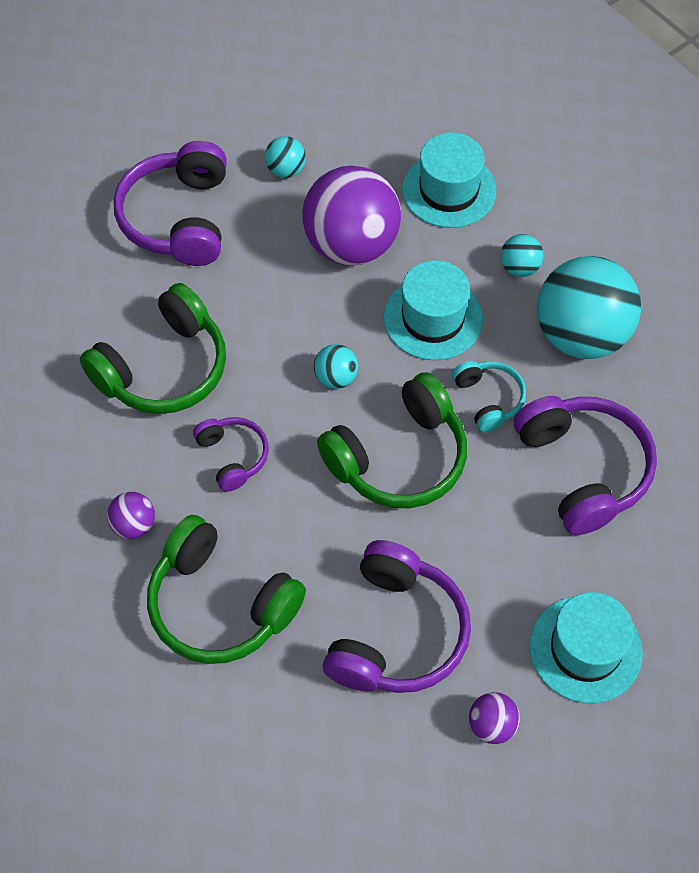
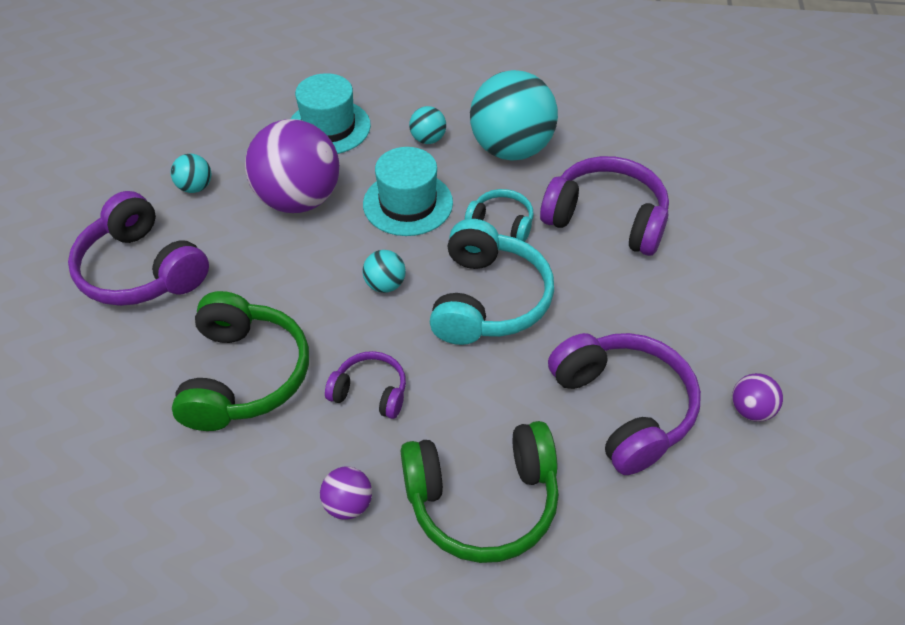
camera: 45 degrees left, 10 degrees down
green headphones [317,372,467,508] -> turquoise headphones [430,219,554,345]
turquoise hat [530,592,643,703] -> none

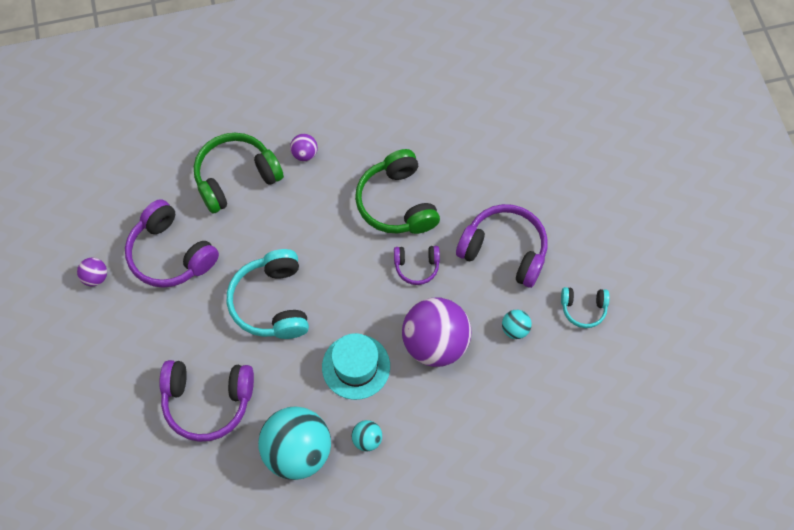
camera: 160 degrees right, 15 degrees up
turquoise hat [291,73,371,154] -> none
purple headphones [325,351,406,419] -> purple headphones moved to [394,246,440,285]
turquoise ball [362,250,406,293] -> none
turquoise headphones [465,189,534,242] -> turquoise headphones moved to [561,287,610,328]

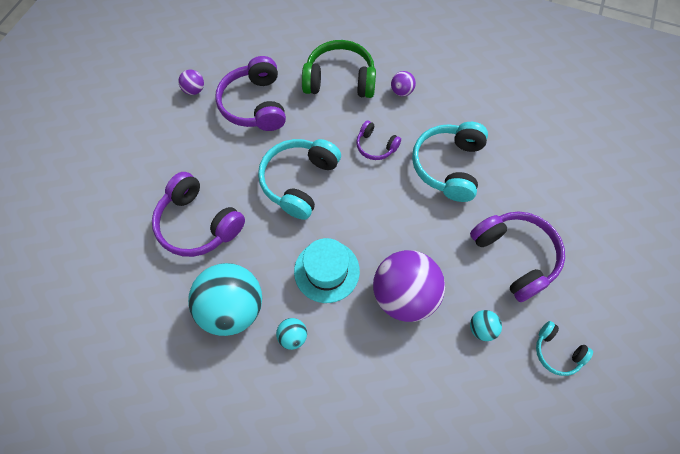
camera: 35 degrees right, 0 degrees up
green headphones [355,149,440,234] -> turquoise headphones [412,122,488,202]
purple headphones [394,246,440,285] -> purple headphones moved to [356,120,401,160]

